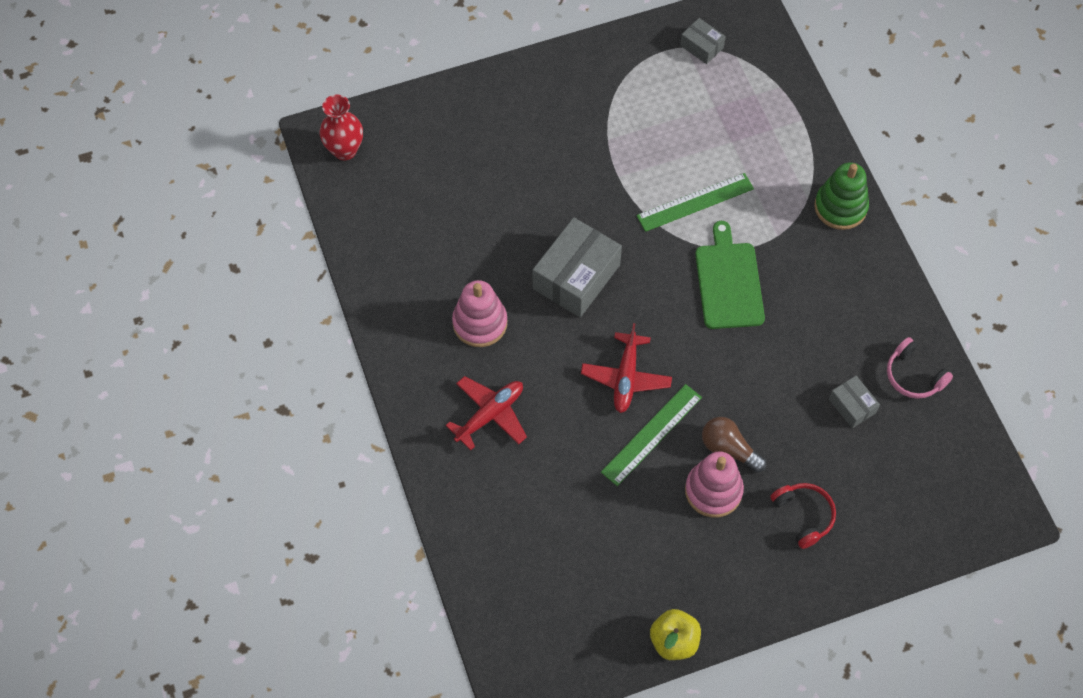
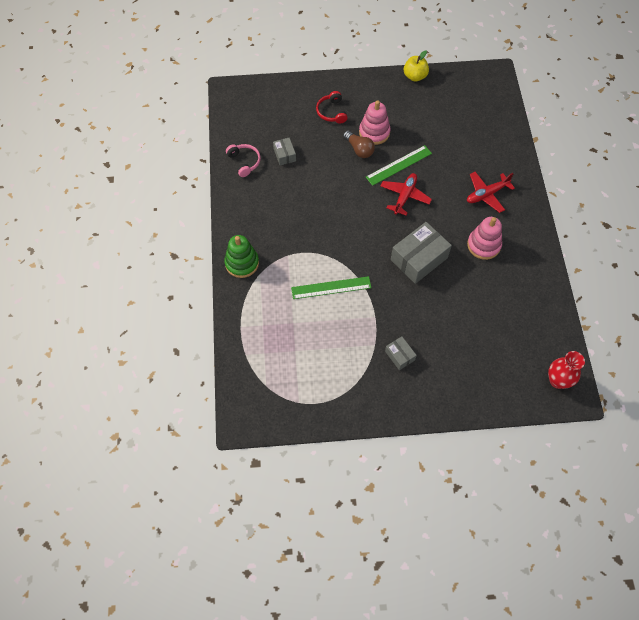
camera: 165 degrees left, 0 degrees up
grey box [680,18,726,64] -> grey box moved to [385,336,417,370]
green cutting board [695,221,765,329] -> none

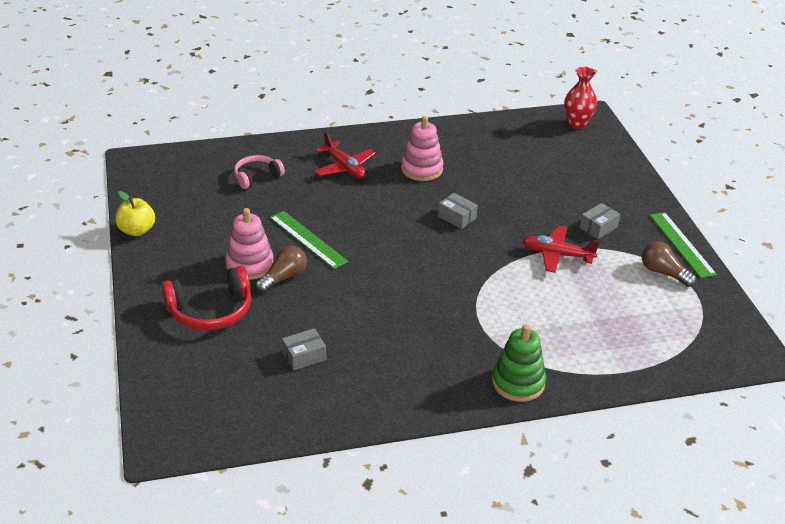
camera: 100 degrees left, 25 degrees down
pink headphones [226,144,261,177] -> pink headphones moved to [234,155,285,189]
green ruler [291,276,371,299] -> green ruler moved to [650,212,717,278]
red headphones [316,91,348,124] -> red headphones [161,266,251,330], size x1.58
red plane [380,173,432,216] -> red plane moved to [523,226,600,273]
grey box [391,222,452,284] -> grey box [438,193,478,229], size x0.51
none -> brown light bulb [642,241,696,287]

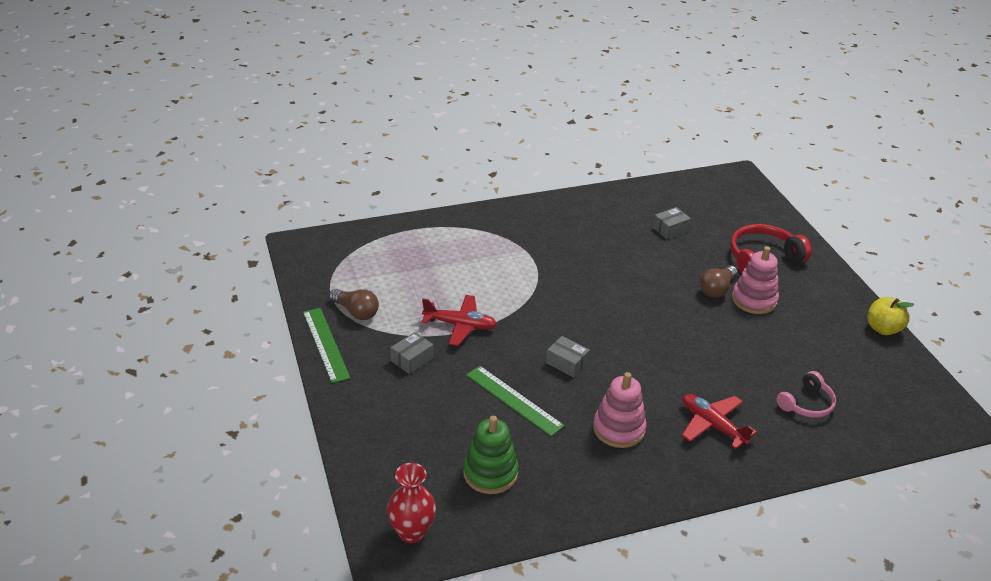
camera: 175 degrees right, 0 degrees up
green ruler [270,211,348,269] -> green ruler moved to [466,366,564,436]
green stacking toy [492,324,546,402] -> green stacking toy moved to [463,416,519,494]

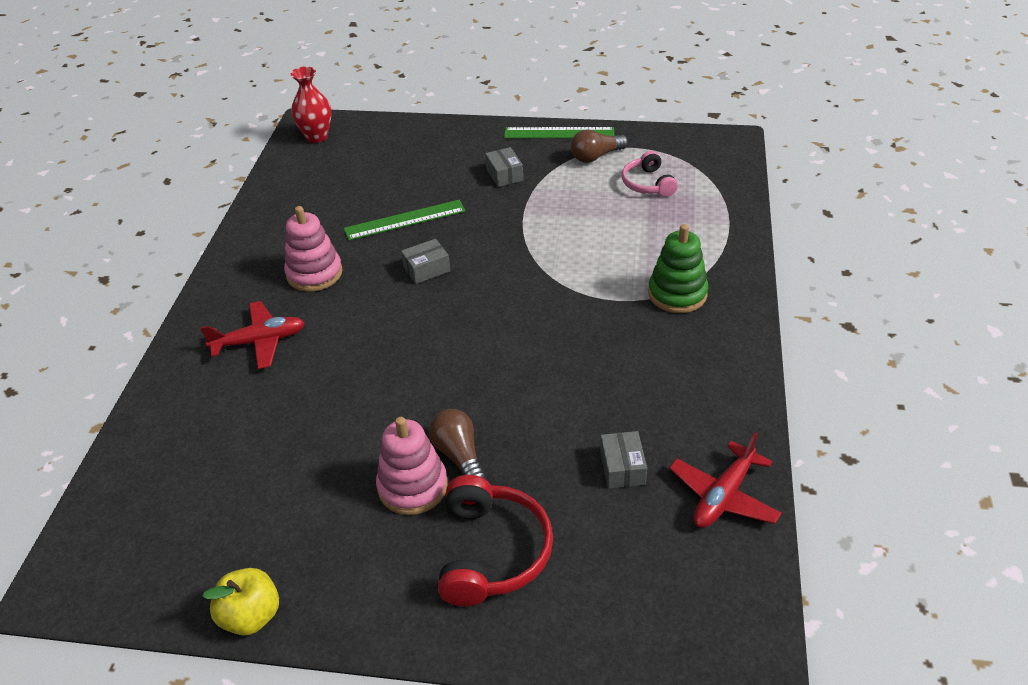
camera: 120 degrees right, 5 degrees up
red plane [422,295,497,346] -> red plane moved to [669,432,782,528]
green stacking toy [463,416,519,494] -> green stacking toy moved to [648,224,708,313]
pink headphones [776,371,836,418] -> pink headphones moved to [622,151,678,197]

